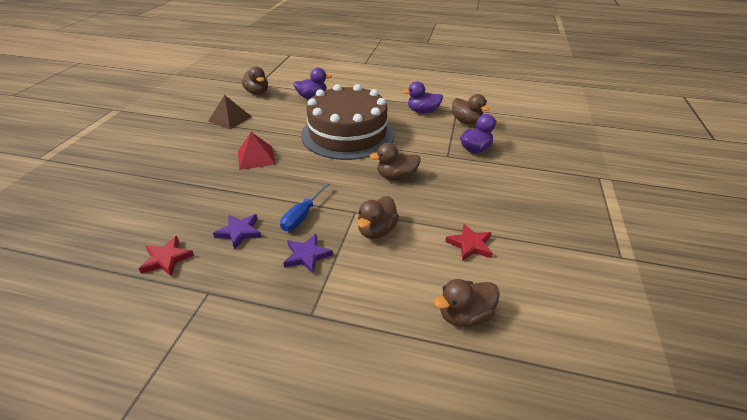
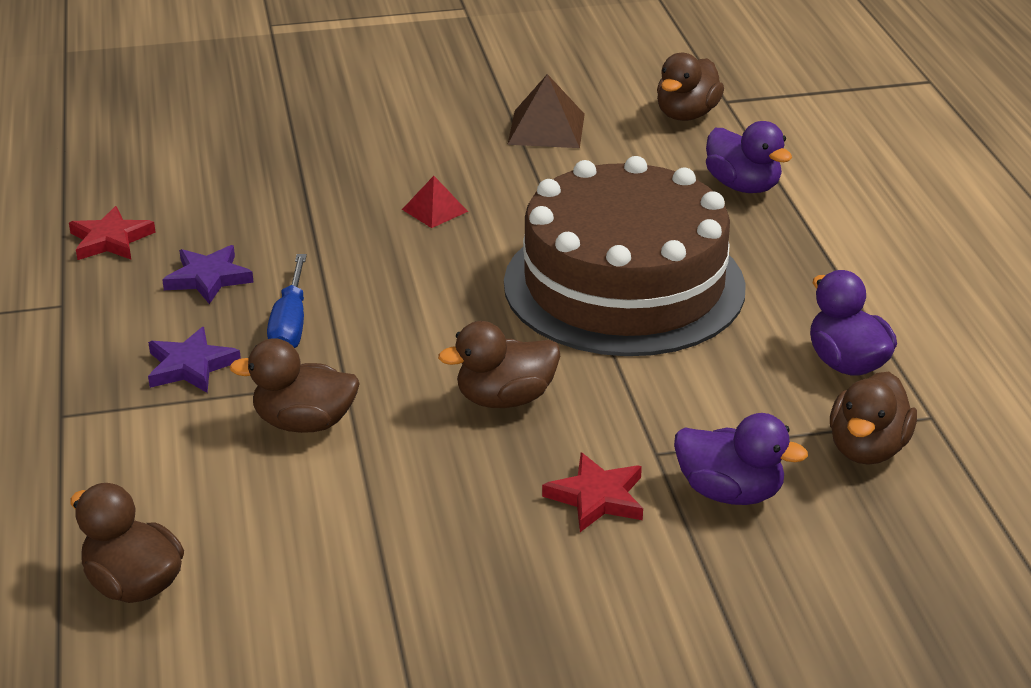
camera: 65 degrees right, 5 degrees down
red pyramid [238,132,276,170] -> red pyramid [402,176,468,228], size x0.61
blue screwdriver [280,182,329,231] -> blue screwdriver turned 90 degrees counterclockwise [267,254,307,348]
brown duck [369,143,421,180] -> brown duck turned 75 degrees counterclockwise [438,321,560,408]
red star [445,224,493,261] -> red star moved to [542,452,643,532]

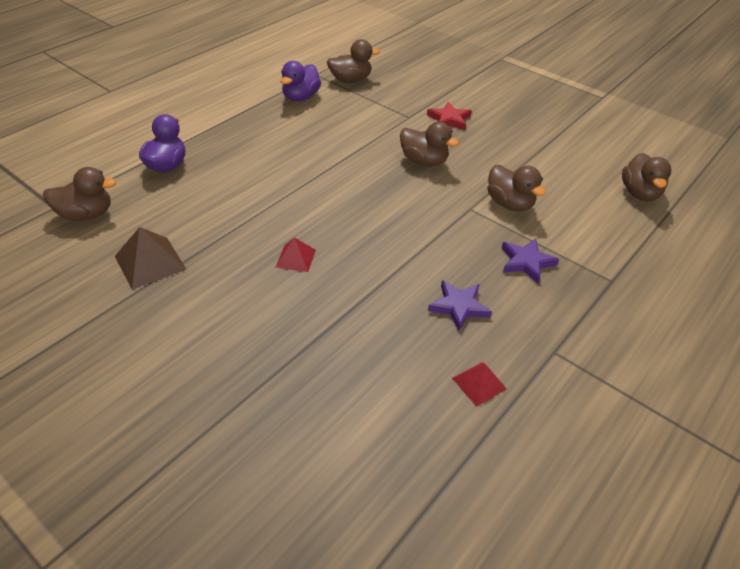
camera: 130 degrees left, 10 degrees up
red star [69,206,156,260] -> red pyramid [452,362,507,407]
blue screwdriver [267,254,307,348] -> none
brown cake [504,156,746,356] -> none
purple duck [674,413,808,505] -> none

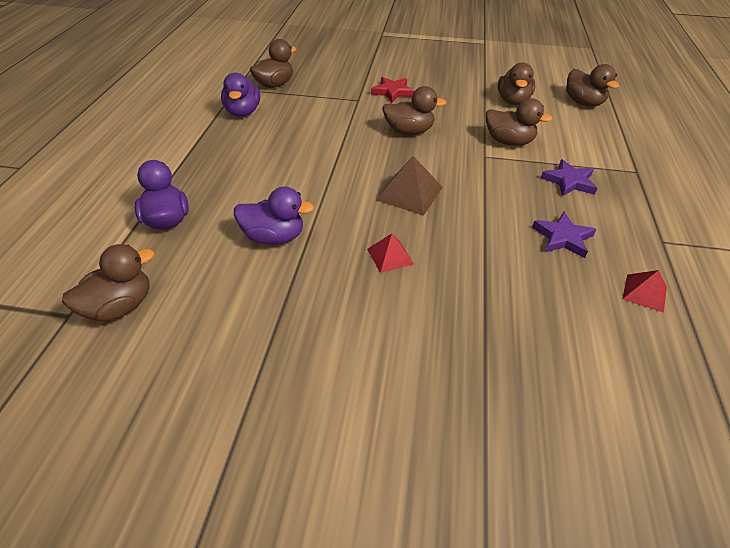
camera: 30 degrees left, 0 degrees up
brown pyramid [115,227,186,290] -> brown pyramid moved to [376,156,443,216]
none -> purple duck [234,187,314,245]
none -> brown duck [498,62,535,105]

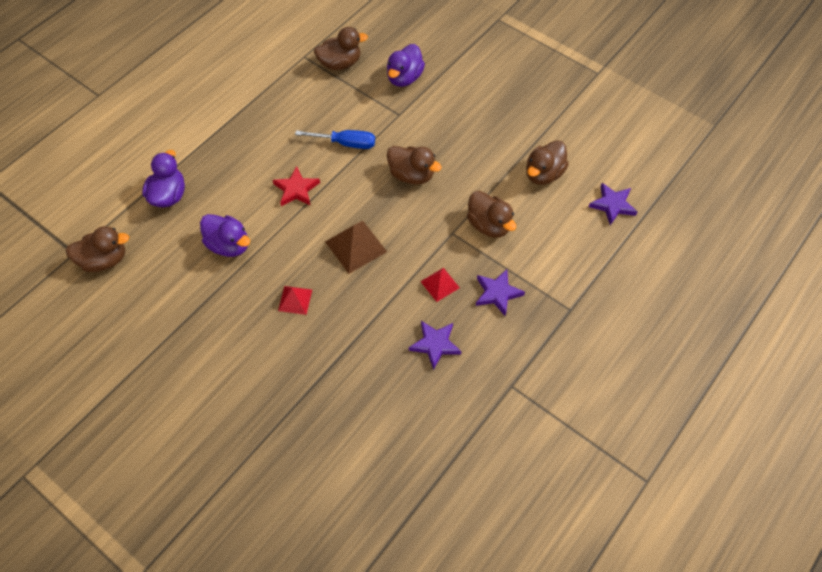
camera: 30 degrees right, 15 degrees up
purple duck [221,73,260,117] -> purple duck moved to [387,44,425,87]
red star [371,77,414,103] -> red star moved to [273,166,320,206]
brown duck [566,64,619,107] -> purple star [589,183,637,225]
red pyramid [622,270,667,313] -> red pyramid moved to [420,268,460,302]
none -> blue screwdriver [295,130,375,149]

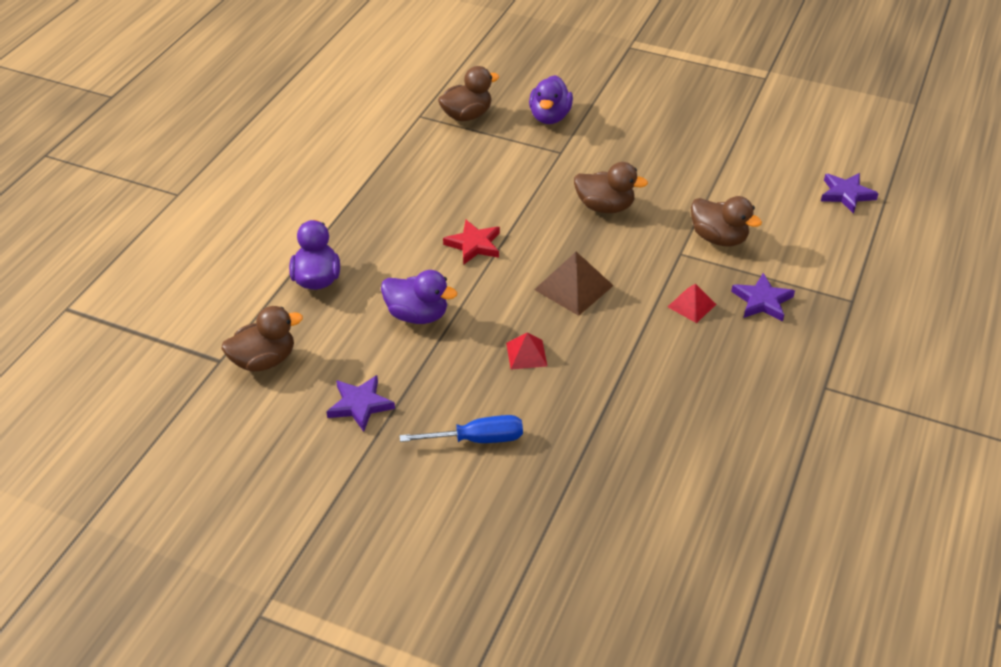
camera: 15 degrees left, 15 degrees down
blue screwdriver [295,130,375,149] -> blue screwdriver moved to [400,415,523,443]
purple star [409,321,462,370] -> purple star moved to [326,375,395,432]
brown duck [526,140,569,185] -> none

